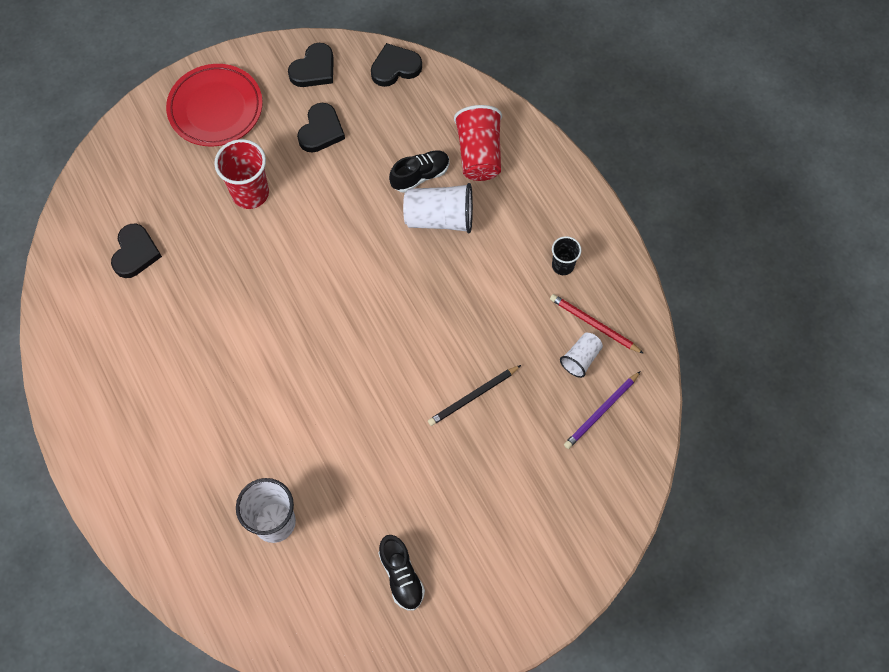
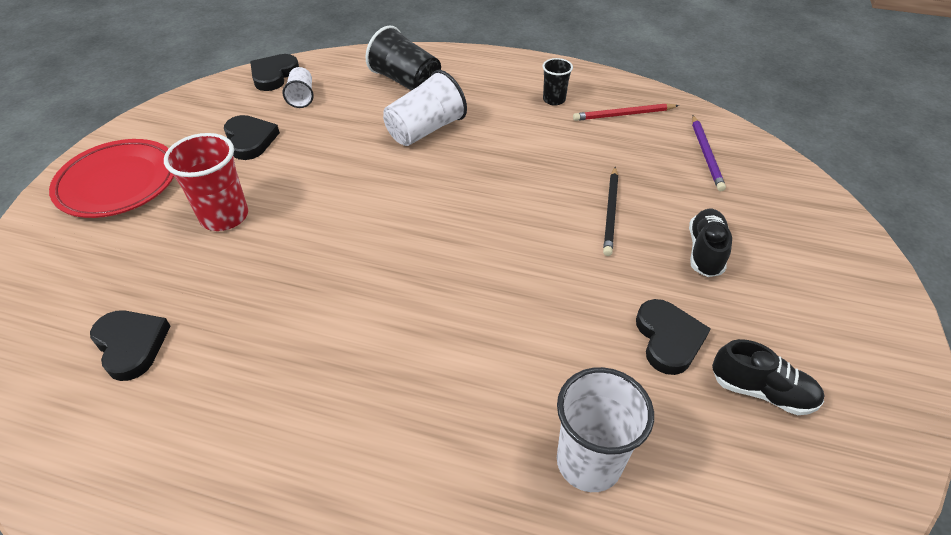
camera: 45 degrees left, 20 degrees down
black heart [288,43,334,87] -> black heart moved to [636,299,711,375]
black shoe [389,150,450,193] -> black shoe moved to [689,209,732,277]
red cup [454,105,502,181] -> black cup [365,26,441,91]
white cup [560,333,603,378] -> white cup moved to [283,67,314,108]

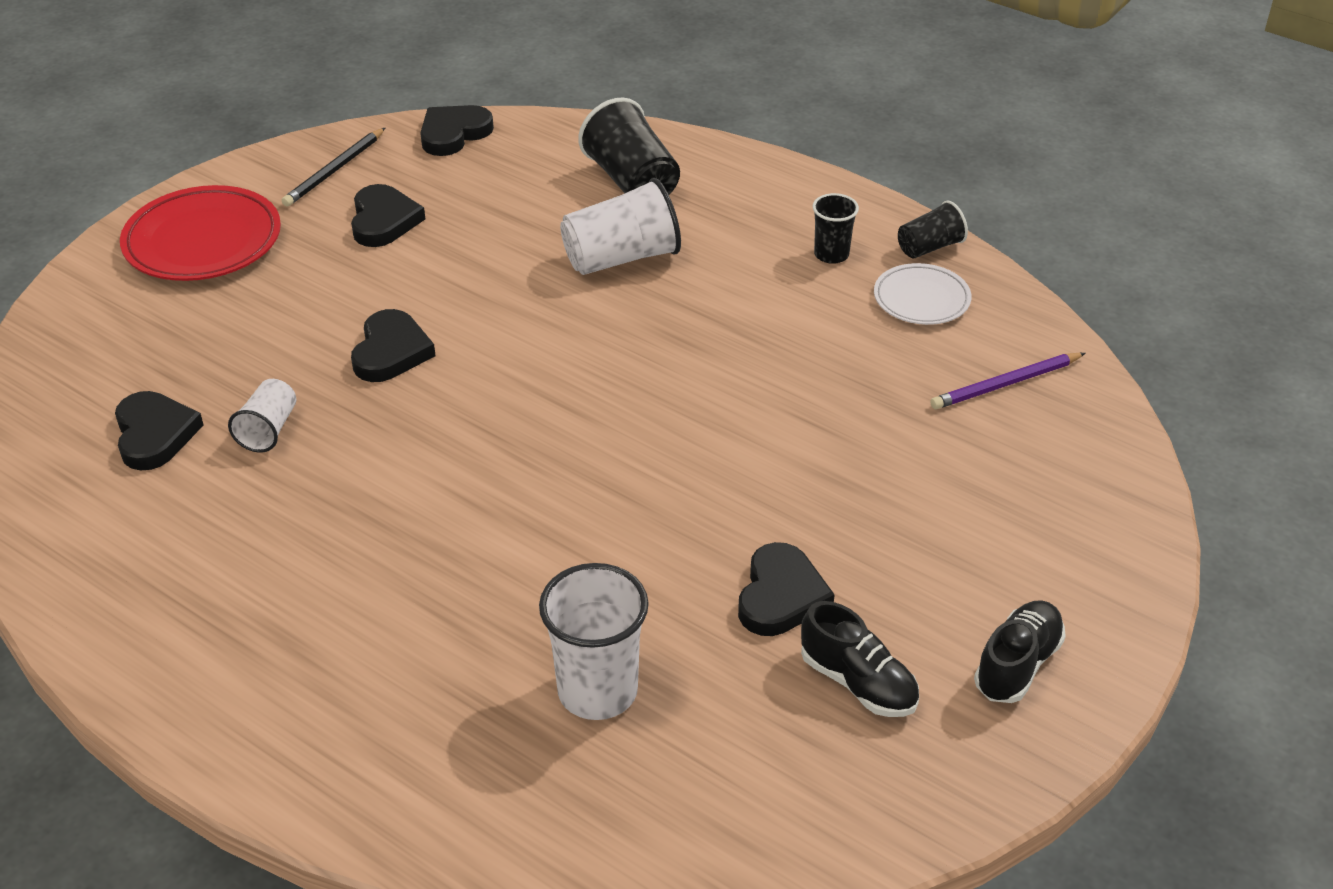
camera: 20 degrees right, 5 degrees down
red cup [164,133,248,231] -> none
white cup [283,67,314,108] -> white cup moved to [228,379,296,453]
red pencil [573,103,679,121] -> white plate [874,263,971,325]
black pencil [603,167,618,256] -> black pencil moved to [282,128,385,207]
black shoe [689,209,732,277] -> black shoe moved to [974,600,1066,703]
purple pencil [692,115,726,191] -> purple pencil turned 45 degrees clockwise [930,353,1085,409]
none -> black heart [351,309,436,382]
none -> black cup [898,201,968,259]

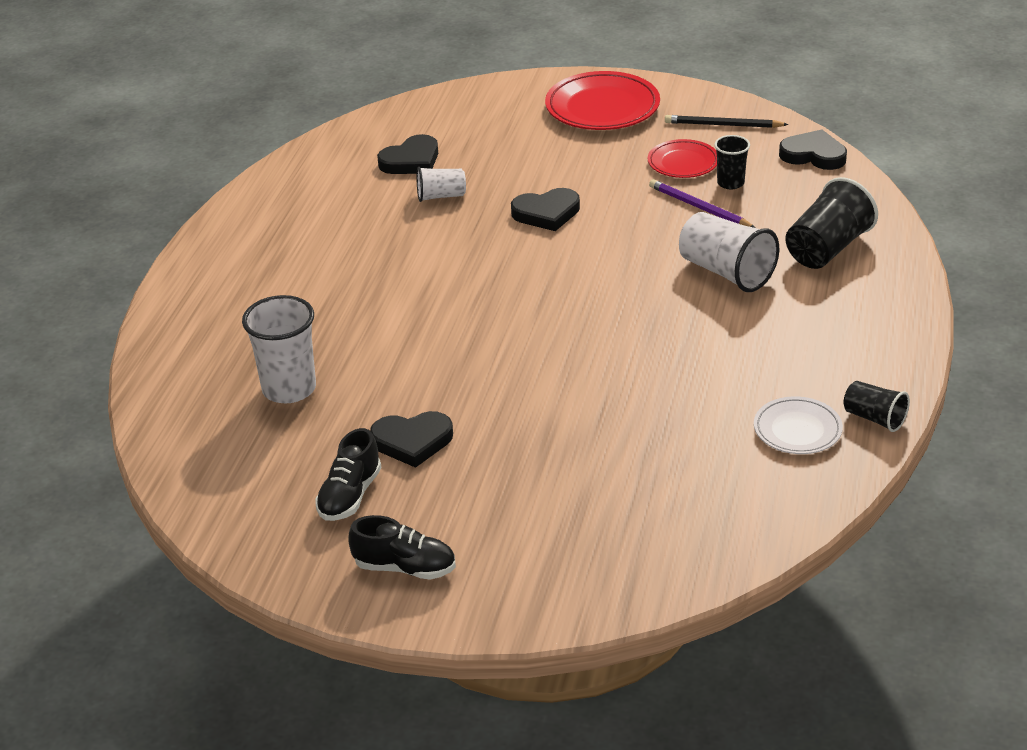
camera: 70 degrees right, 5 degrees down
black heart [351,184,425,247] -> red plate [648,139,717,178]
black cup [813,193,859,264] -> black cup moved to [714,135,750,189]
purple pencil [930,353,1085,409] -> purple pencil moved to [649,179,755,228]

